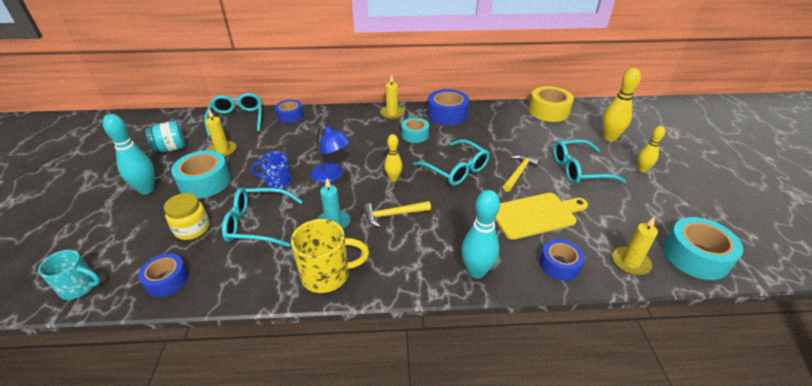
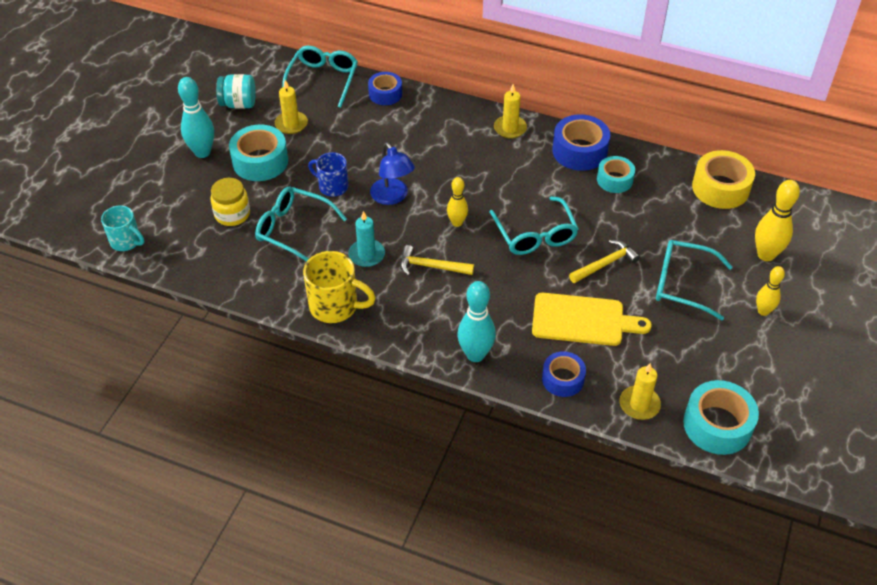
camera: 25 degrees right, 10 degrees up
blue tape [138,253,189,297] -> none
turquoise tape [401,118,429,143] -> turquoise tape moved to [597,156,635,193]

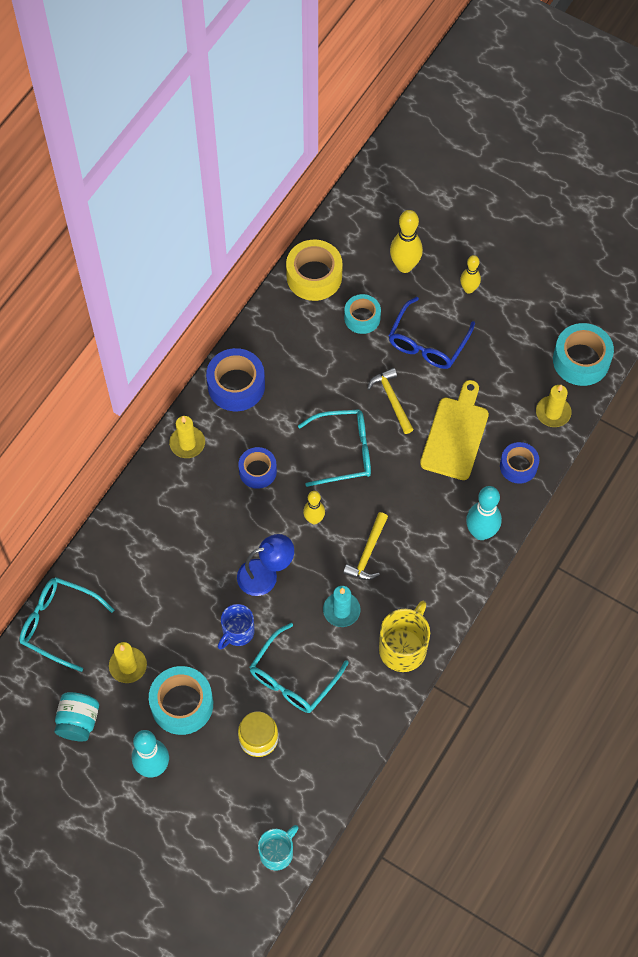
camera: 80 degrees left, 15 degrees up
blue tape [368,72,402,105] -> blue tape moved to [238,447,277,489]
turquoise tape [597,156,635,193] -> turquoise tape moved to [344,294,381,334]
turquoise glasses [656,240,733,321] -> blue glasses [388,297,475,369]

